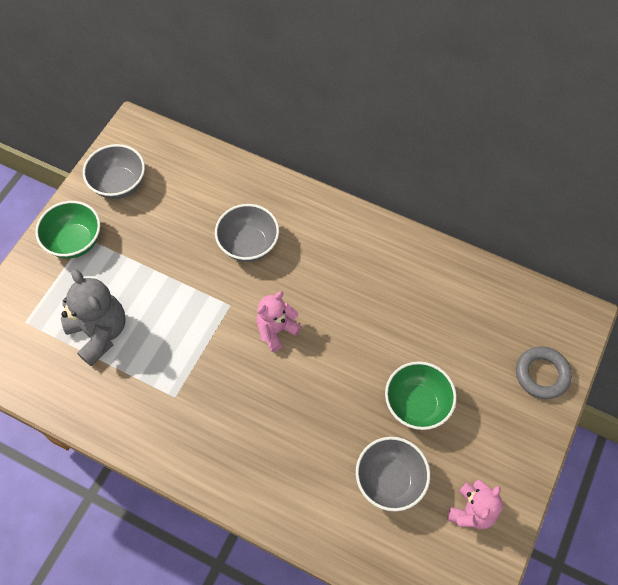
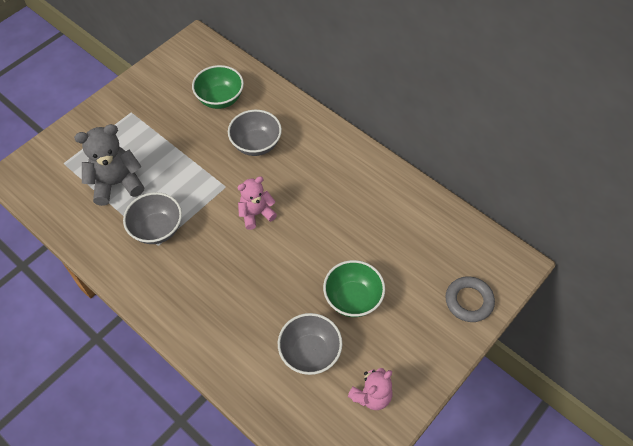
camera: 15 degrees right, 5 degrees down
green bowl [35,201,100,258] -> green bowl moved to [192,65,244,109]
grey teddy bear [61,269,126,366] -> grey teddy bear turned 90 degrees counterclockwise [74,124,144,206]
grey bowl [83,144,145,199] -> grey bowl moved to [123,192,182,244]

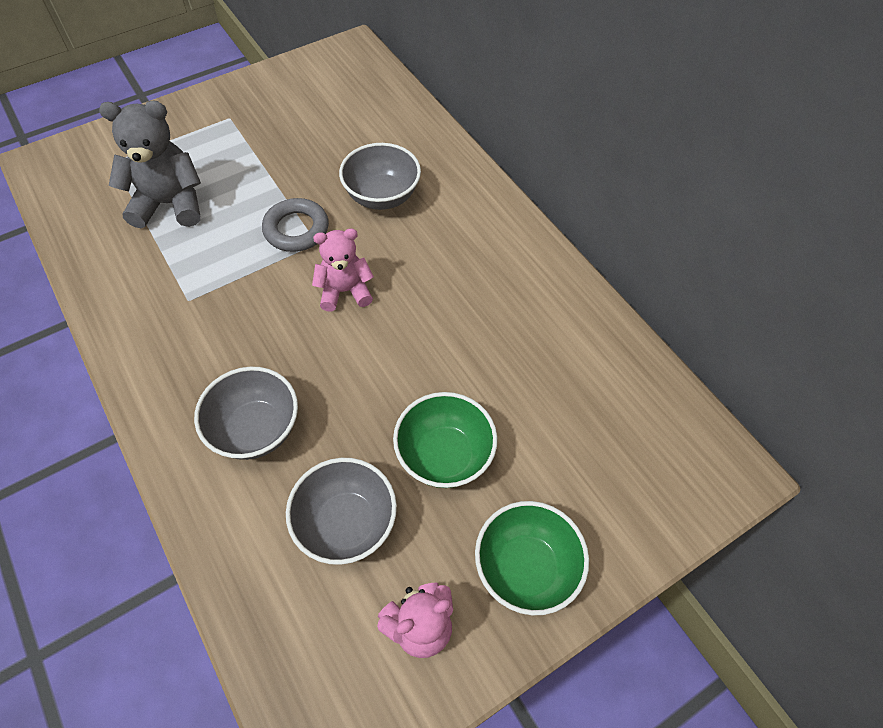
camera: 15 degrees right, 0 degrees up
grey bowl [123,192,182,244] -> grey bowl moved to [194,367,298,460]
green bowl [192,65,244,109] -> green bowl moved to [475,501,589,615]
grey ring [445,276,495,322] -> grey ring moved to [262,198,329,252]

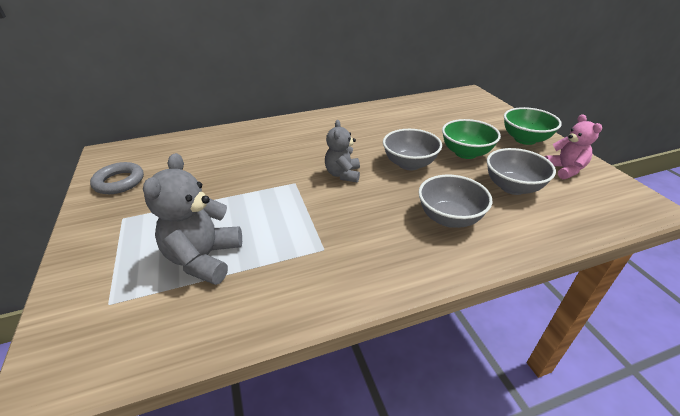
camera: 75 degrees left, 20 degrees down
grey ring [262,198,329,252] -> grey ring moved to [90,162,144,194]
pink teddy bear [312,228,374,312] -> grey teddy bear [325,120,360,183]
grey bowl [339,143,421,210] -> grey bowl moved to [383,129,442,170]

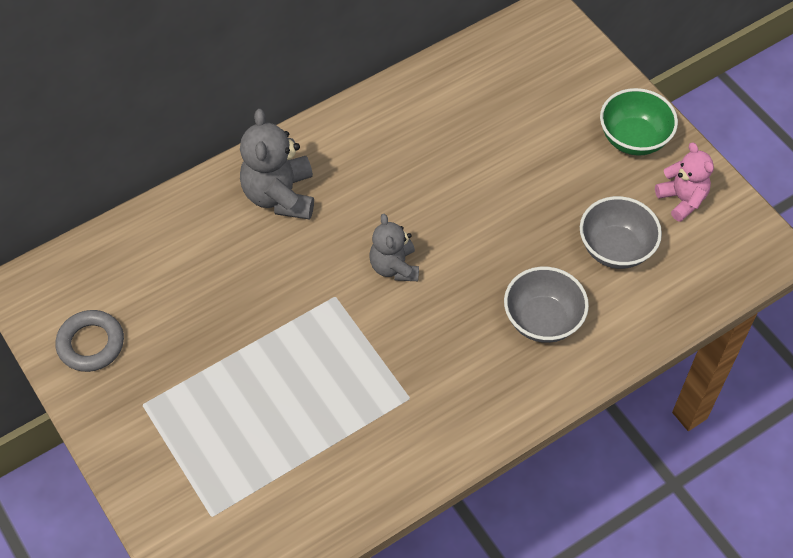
camera: 15 degrees left, 20 degrees up
grey teddy bear [143,153,242,285] -> grey teddy bear moved to [240,109,314,219]
grey bowl [383,129,442,170] -> none
green bowl [442,119,501,159] -> none

